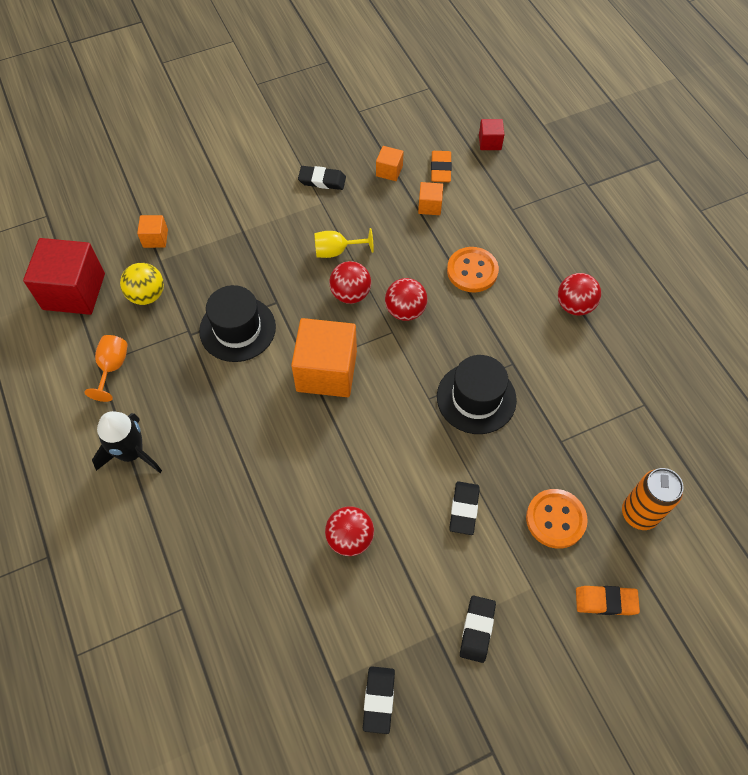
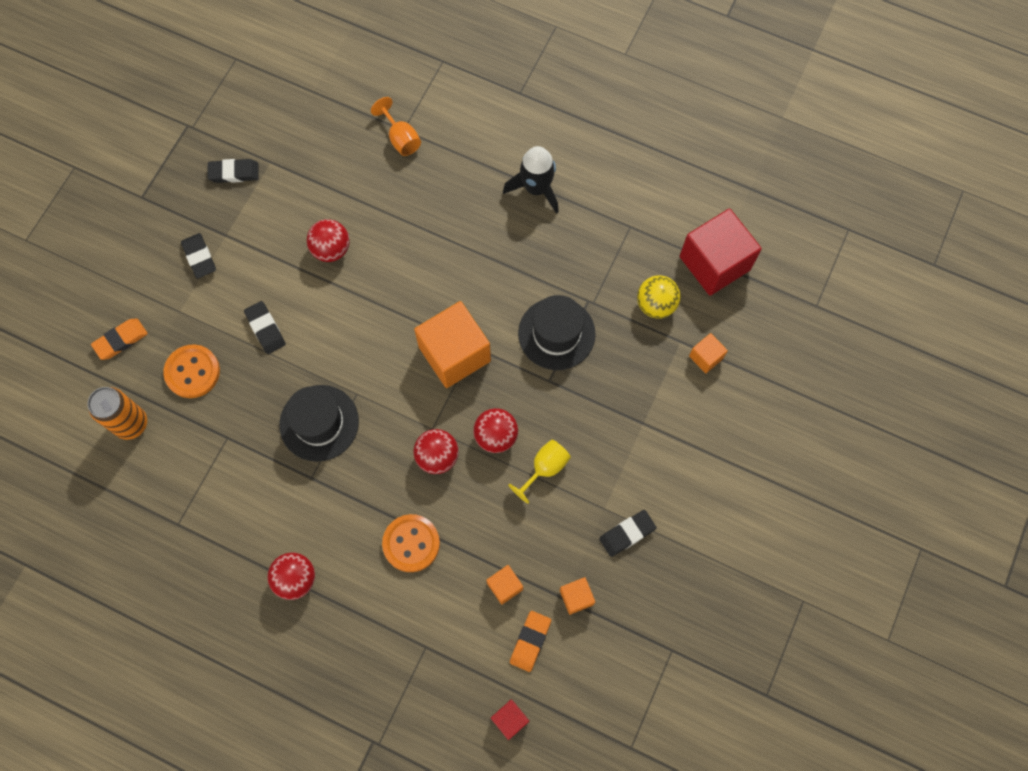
camera: 140 degrees right, 10 degrees up
orange goblet [84,335,128,402] -> orange goblet moved to [371,97,421,156]
black eraser [363,666,395,734] -> black eraser turned 60 degrees counterclockwise [207,159,259,183]
orange eraser [431,151,452,182] -> orange eraser turned 60 degrees clockwise [510,611,551,672]

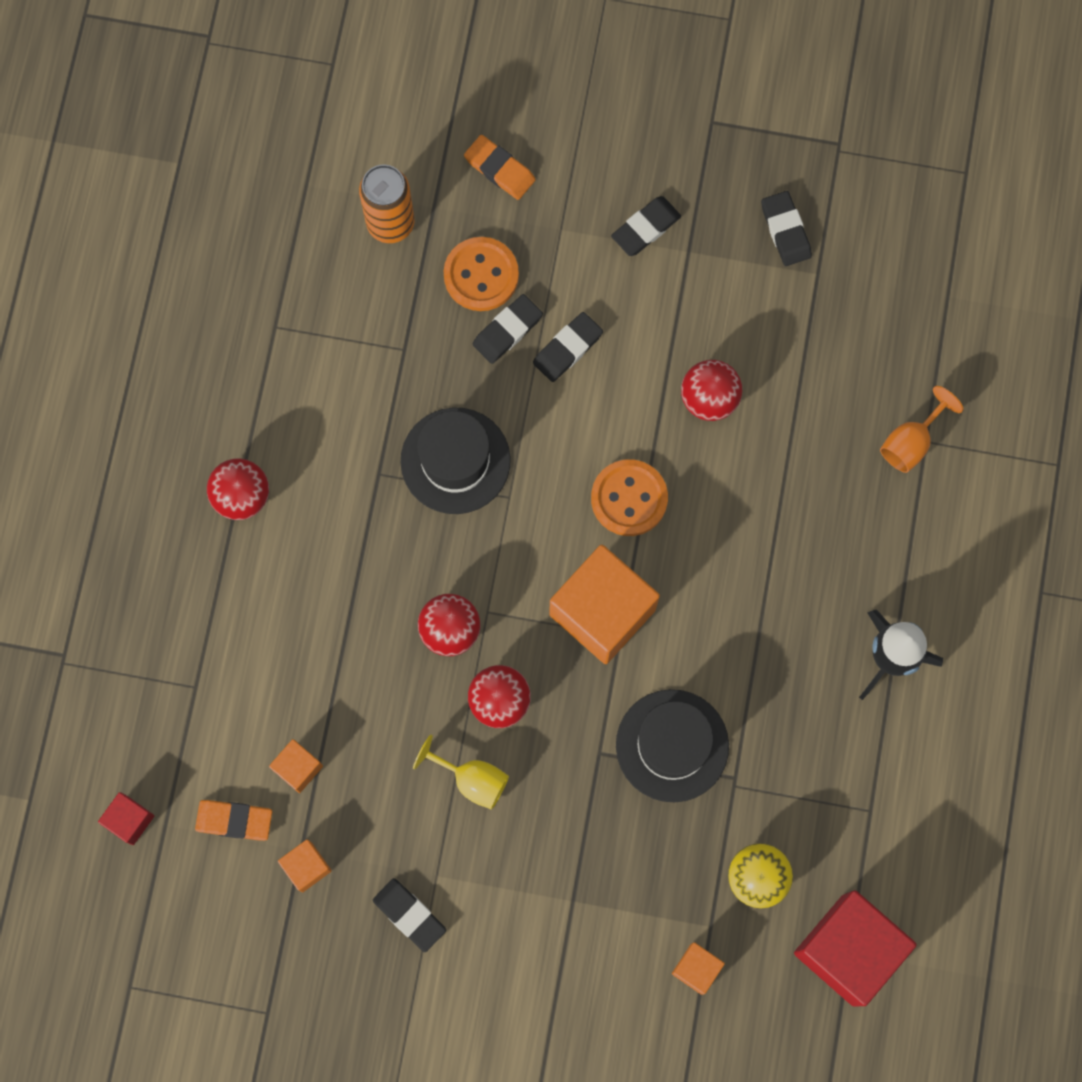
camera: 75 degrees right, 5 degrees up
orange button [382,514,440,572] -> orange button moved to [591,459,668,536]
none -> black eraser [473,294,543,364]

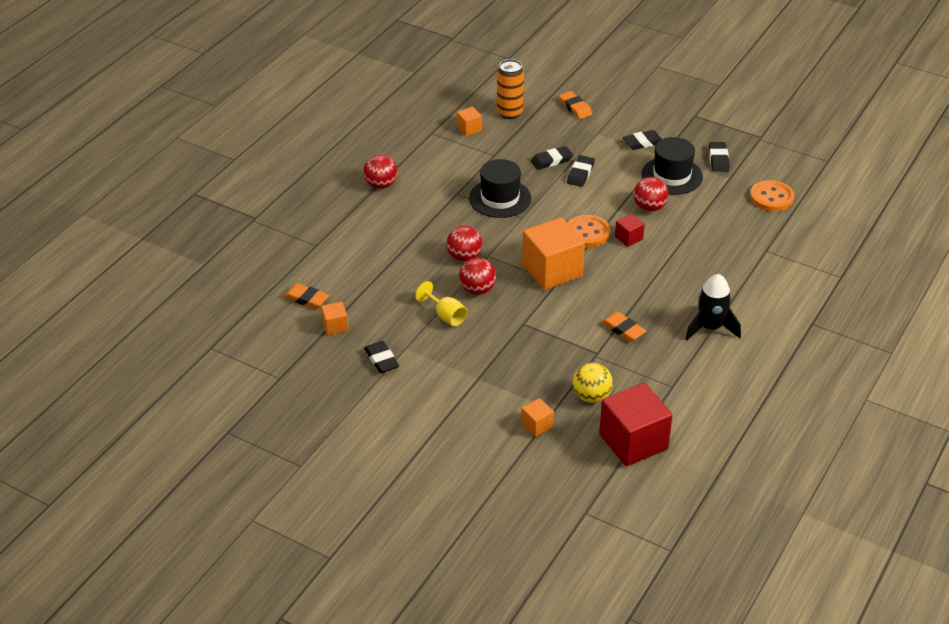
camera: 20 degrees right, 35 degrees down
red cube [98,792,155,845] -> red cube moved to [615,214,645,247]
orange cube [269,739,323,793] -> orange cube moved to [457,107,482,136]
orange button [444,237,519,311] -> orange button moved to [750,180,794,211]
black eraser [533,312,603,382] -> black eraser turned 45 degrees counterclockwise [567,155,595,187]
black hat [616,689,729,802] -> black hat moved to [642,137,703,195]
orange goblet [880,386,963,473] -> none
none -> orange eraser [601,312,646,342]

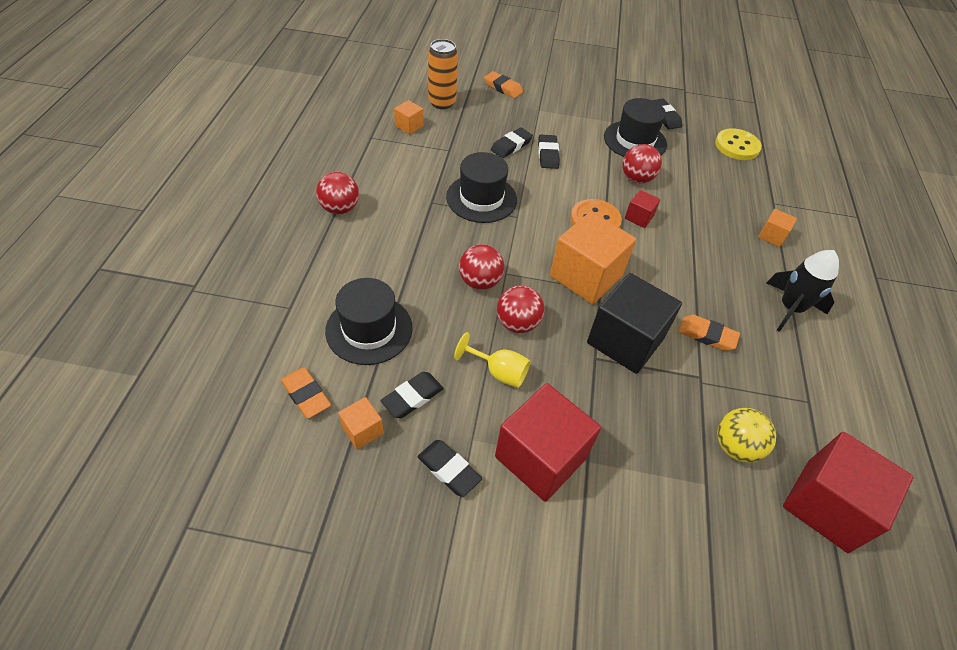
camera: 25 degrees left, 10 degrees up
orange eraser [284,283,330,309] -> orange eraser turned 45 degrees clockwise [281,367,331,418]
orange cube [521,398,554,437] -> orange cube moved to [758,209,797,247]
black eraser [623,130,662,150] -> black eraser moved to [380,372,444,418]
orange button [750,180,794,211] -> yellow button [715,128,762,160]
none -> black hat [325,278,413,365]
none -> red cube [495,383,601,502]
none -> black cube [587,273,682,374]

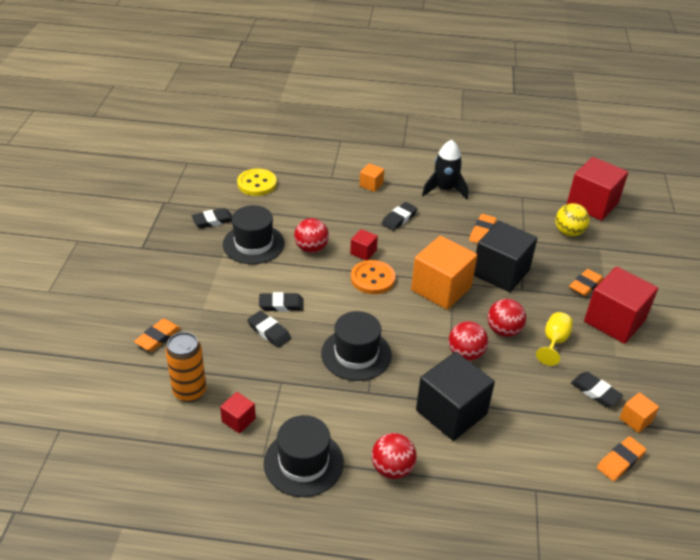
camera: 90 degrees left, 10 degrees down
black hat [325,278,413,365] -> black hat moved to [264,415,344,497]
orange cube [394,100,423,135] -> red cube [220,392,256,434]
black eraser [418,440,482,497] -> black eraser moved to [381,202,418,231]
none -> black cube [416,352,495,441]
none -> orange eraser [569,269,604,296]

